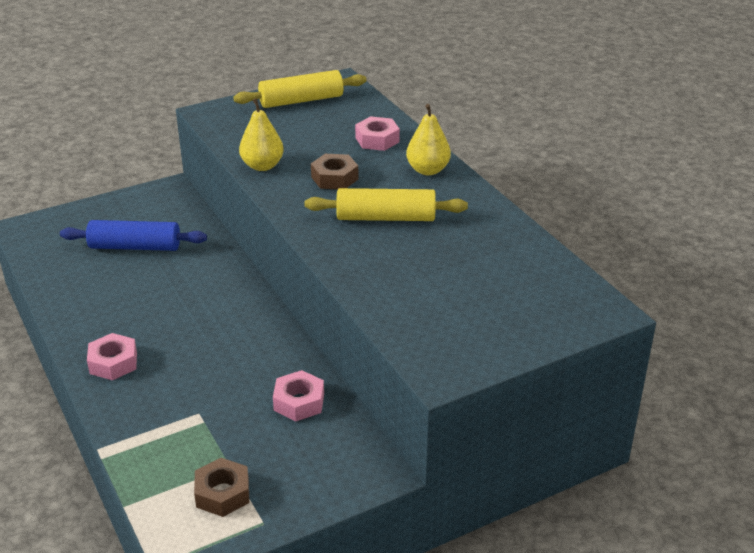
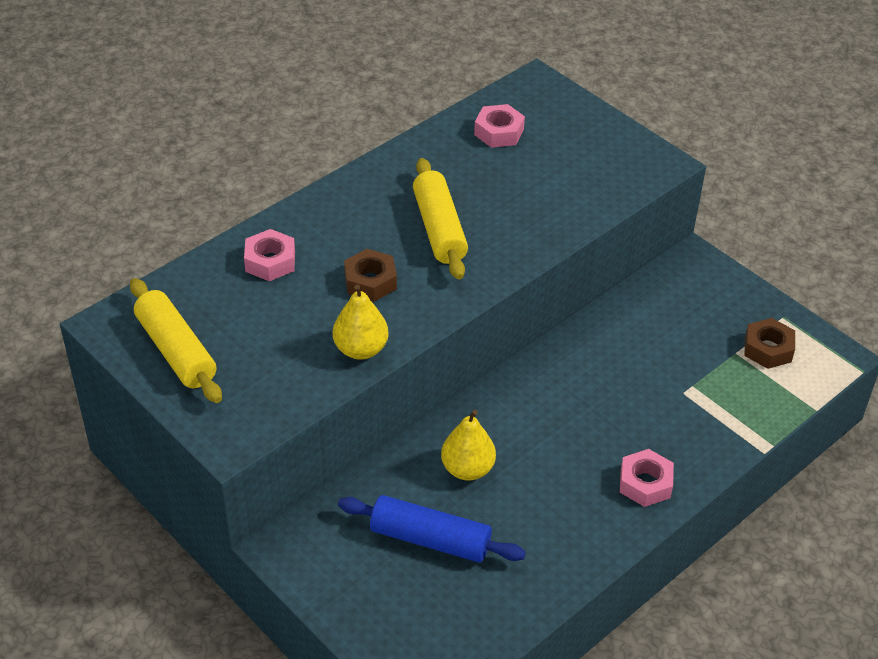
camera: 105 degrees left, 10 degrees up
blue rolling pin [60,220,207,251] -> blue rolling pin turned 60 degrees counterclockwise [338,495,526,563]
pink nut [273,370,324,421] -> pink nut moved to [474,104,525,148]
yellow pear [406,104,451,175] -> yellow pear moved to [441,410,496,481]

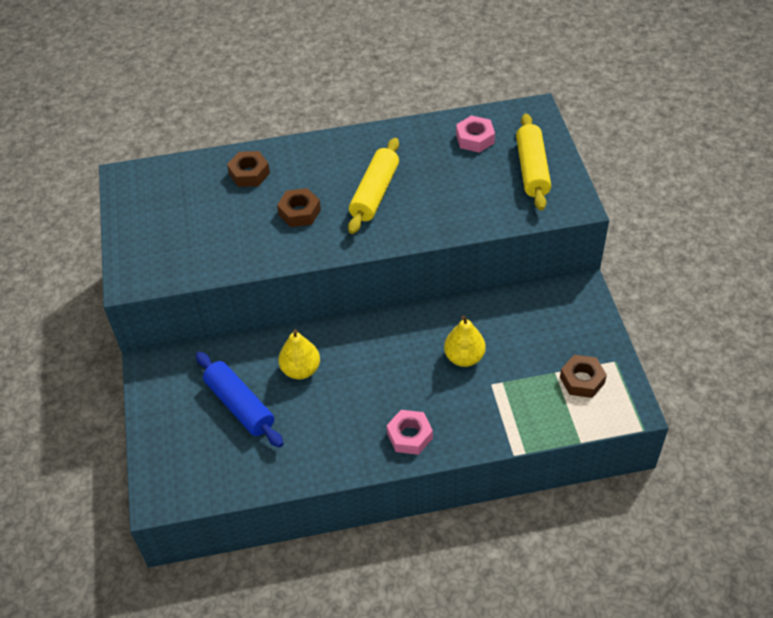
camera: 35 degrees right, 5 degrees up
yellow rolling pin [130,278,222,403] -> yellow rolling pin moved to [516,114,551,211]
pink nut [244,229,295,281] -> brown nut [227,151,270,187]
yellow pear [333,284,389,360] -> yellow pear moved to [444,315,486,367]

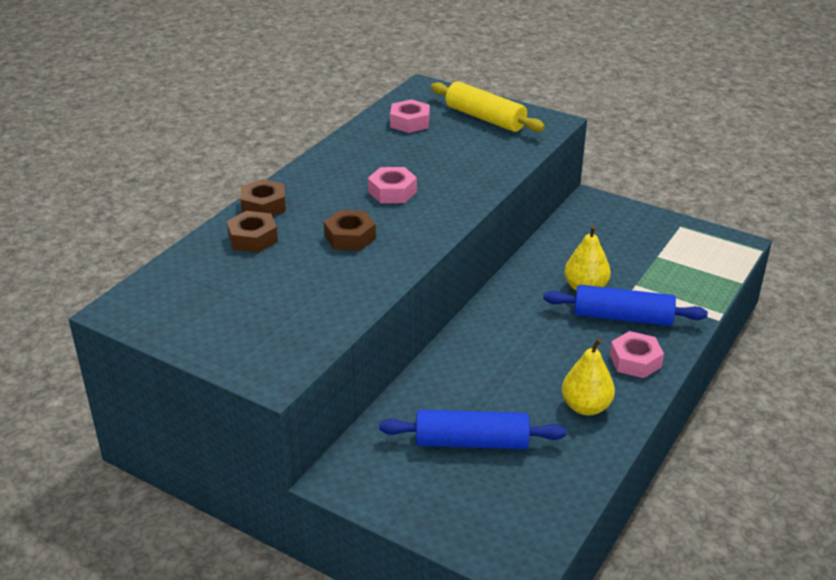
camera: 50 degrees left, 15 degrees down
yellow pear [279,329,320,379] -> yellow pear moved to [562,338,615,415]
yellow rolling pin [348,138,399,234] -> pink nut [368,167,417,203]
brown nut [560,355,607,398] -> brown nut moved to [241,179,286,216]
none -> blue rolling pin [543,285,708,326]

